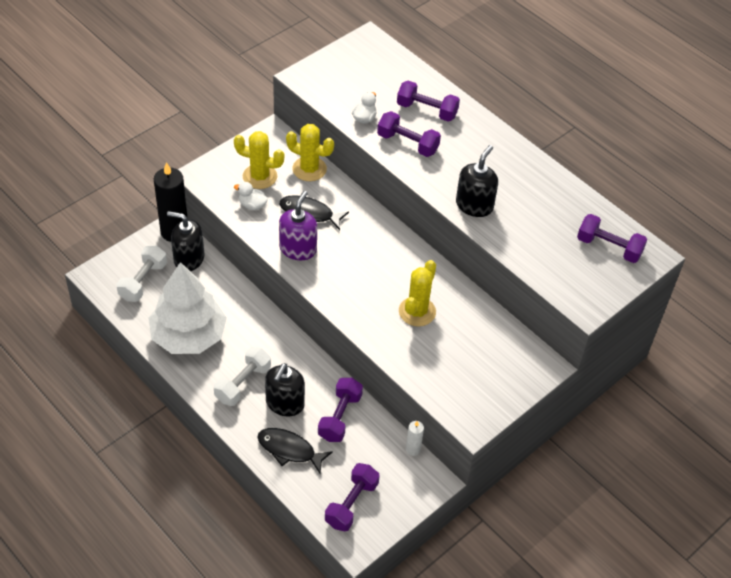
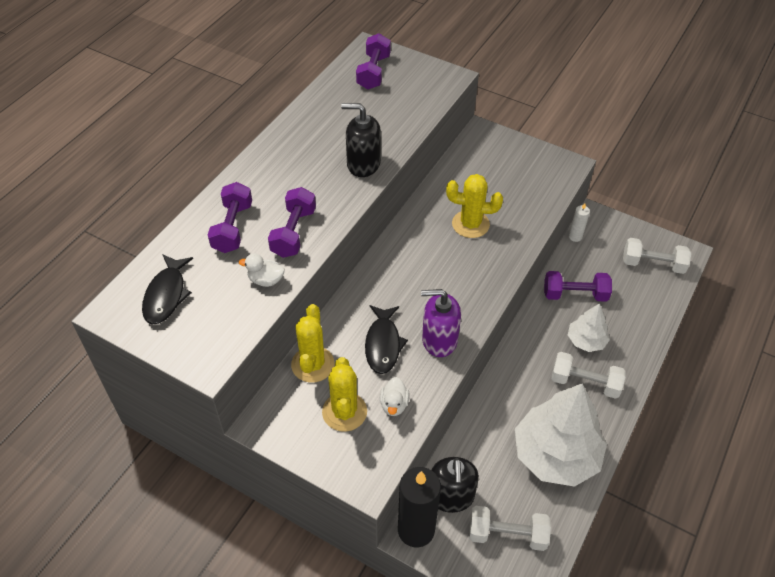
camera: 105 degrees left, 0 degrees up
black fish [257,428,333,473] -> black fish moved to [142,254,193,325]
black soap dispenser [265,363,305,416] -> white tree [568,303,610,352]
purple dumbbell [325,463,380,532] -> white dumbbell [623,238,691,274]

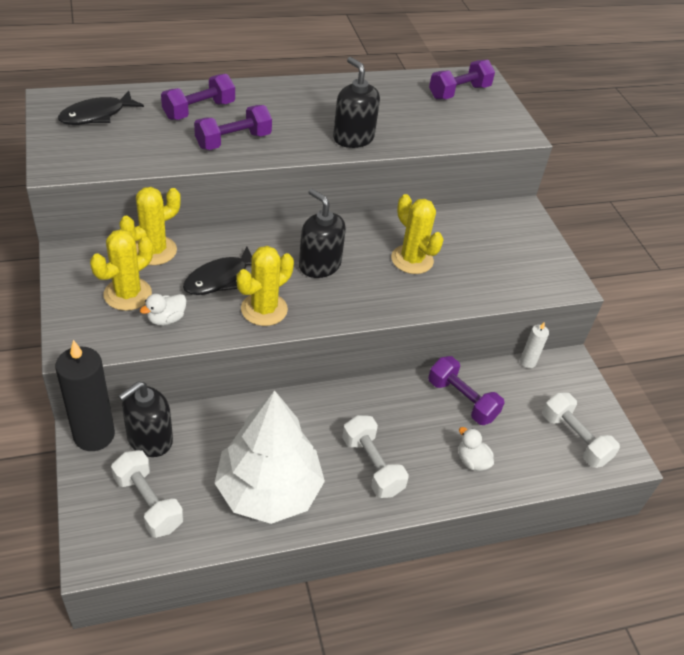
camera: 40 degrees right, 5 degrees down
white duck [239,253,285,287] -> white duck moved to [458,427,494,471]
purple soap dispenser [421,289,461,357] -> yellow cactus [236,246,294,326]
white tree [568,303,610,352] -> none
none -> black soap dispenser [299,189,346,278]

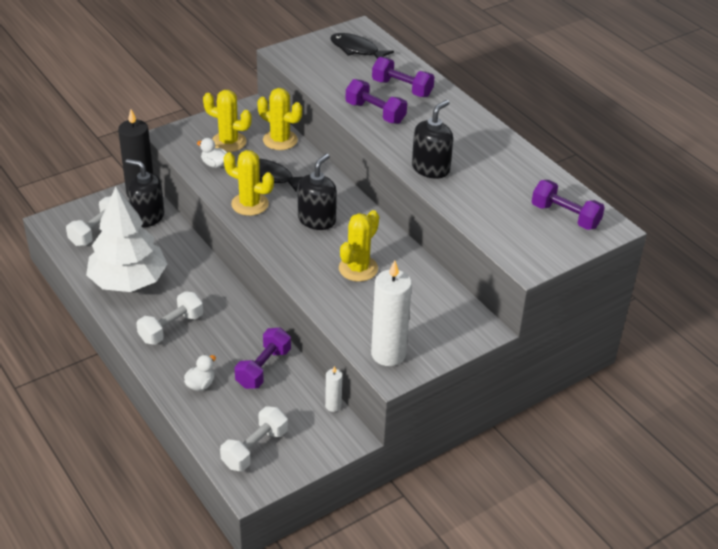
camera: 75 degrees right, 5 degrees down
none -> white candle [371,260,412,366]

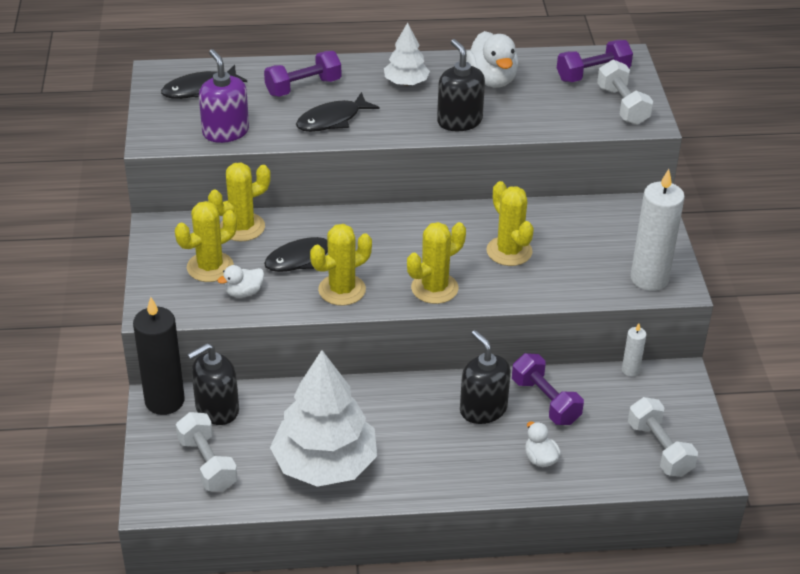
camera: 60 degrees left, 0 degrees up
white dumbbell [136,291,203,345] -> white dumbbell moved to [597,59,653,125]
black soap dispenser [298,154,337,230] -> black soap dispenser moved to [460,330,511,424]
purple dumbbell [346,79,407,124] -> black fish [296,92,380,132]
none -> purple soap dispenser [199,49,249,143]
none -> white tree [384,23,430,86]
none -> yellow cactus [407,222,466,304]
none -> white duck [466,31,519,87]

